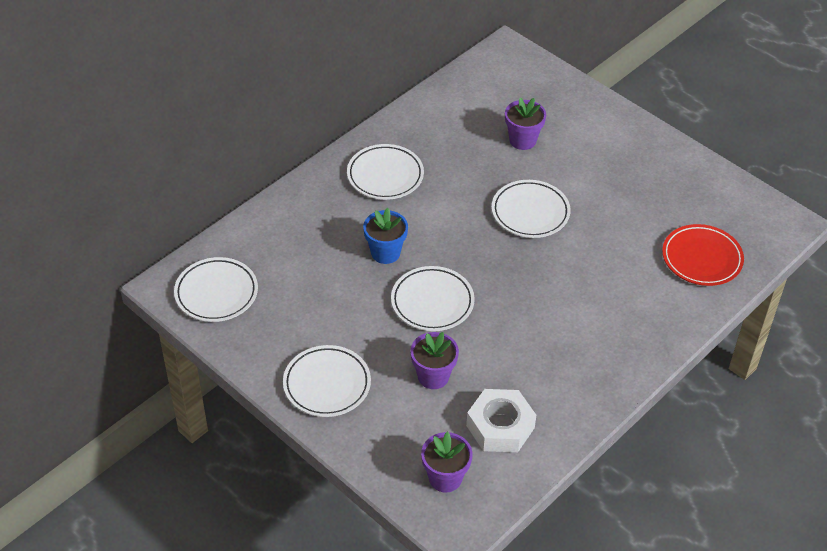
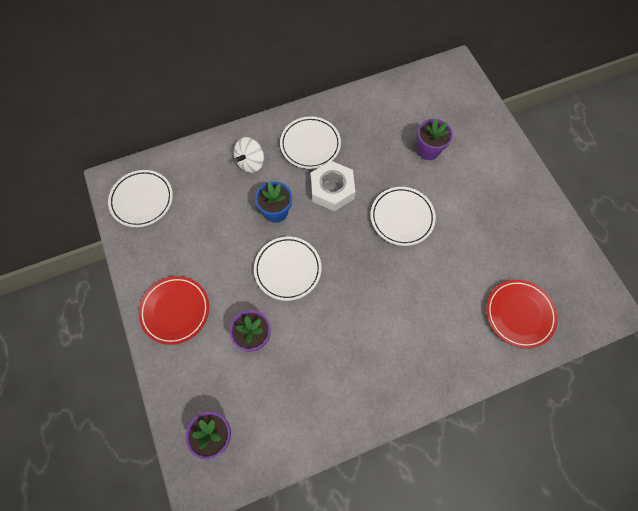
camera: 25 degrees right, 20 degrees up
white plate [283,345,371,417] -> red plate [139,276,209,345]
white nut [466,389,536,452] -> white nut moved to [311,161,355,211]
none -> white spinning top [234,137,264,173]

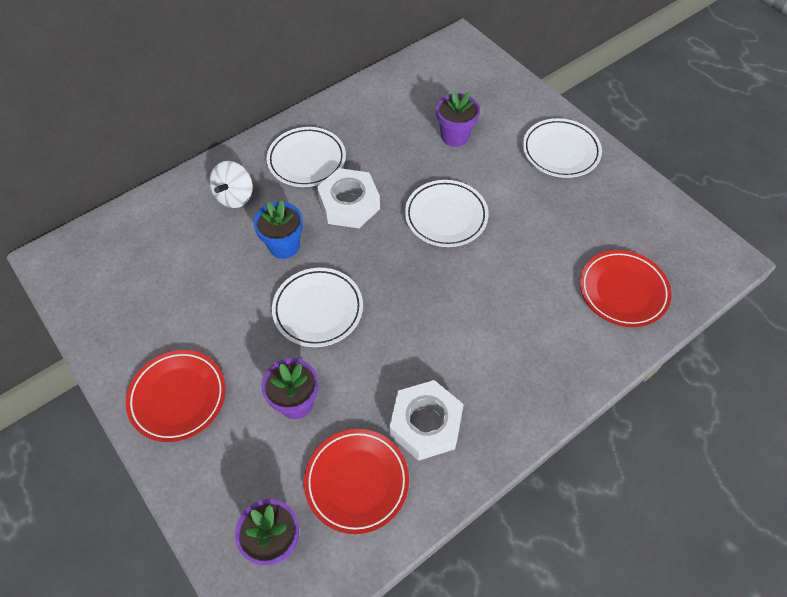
camera: 15 degrees left, 10 degrees down
white plate [108,170,173,227] -> white plate moved to [523,118,602,178]
none -> red plate [304,429,409,534]
none -> white nut [389,380,464,461]

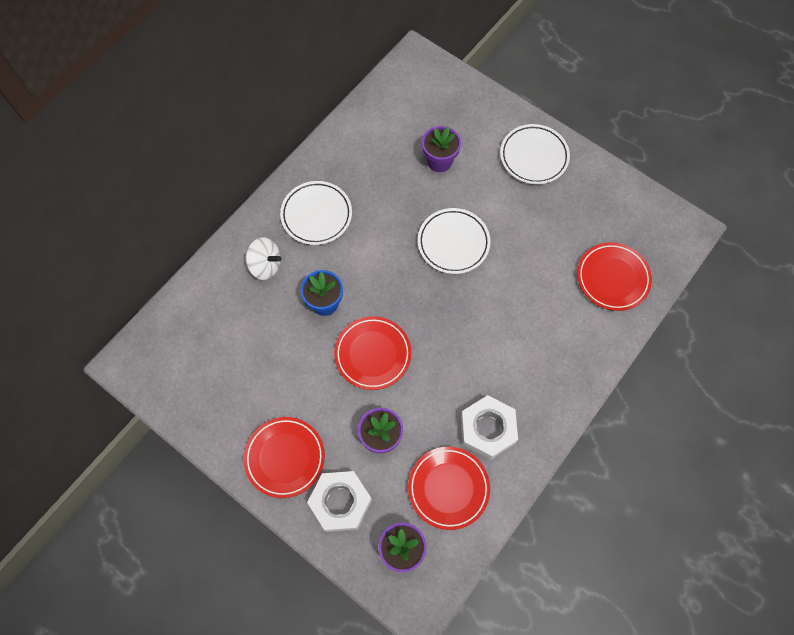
camera: 15 degrees left, 10 degrees up
white spinning top [210,161,253,208] -> white spinning top turned 75 degrees counterclockwise [246,237,281,280]
white plate [272,268,363,347] -> red plate [334,316,411,390]
white nut [317,168,380,228] -> white nut moved to [307,471,372,532]

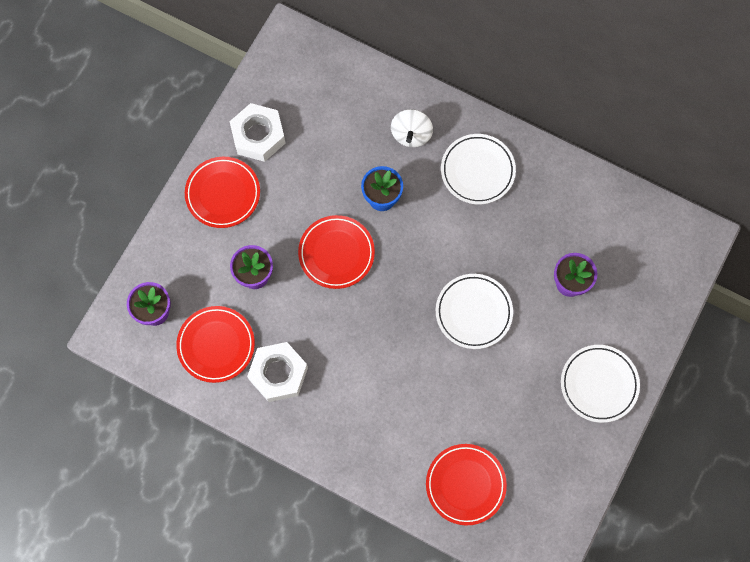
camera: 80 degrees right, 5 degrees up
white nut [307,471,372,532] -> white nut moved to [229,103,286,162]

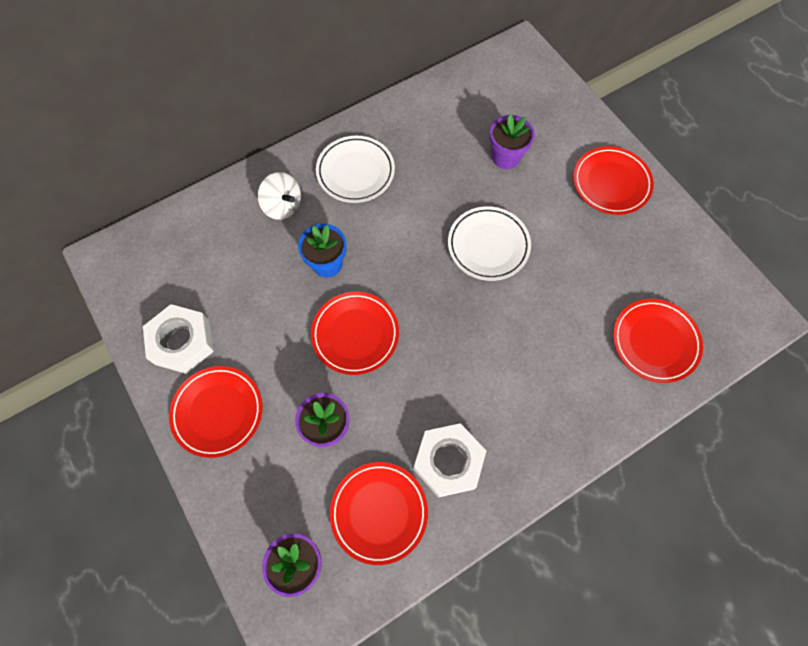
camera: 60 degrees left, 5 degrees down
white plate [561,345,640,423] -> red plate [573,146,654,215]

